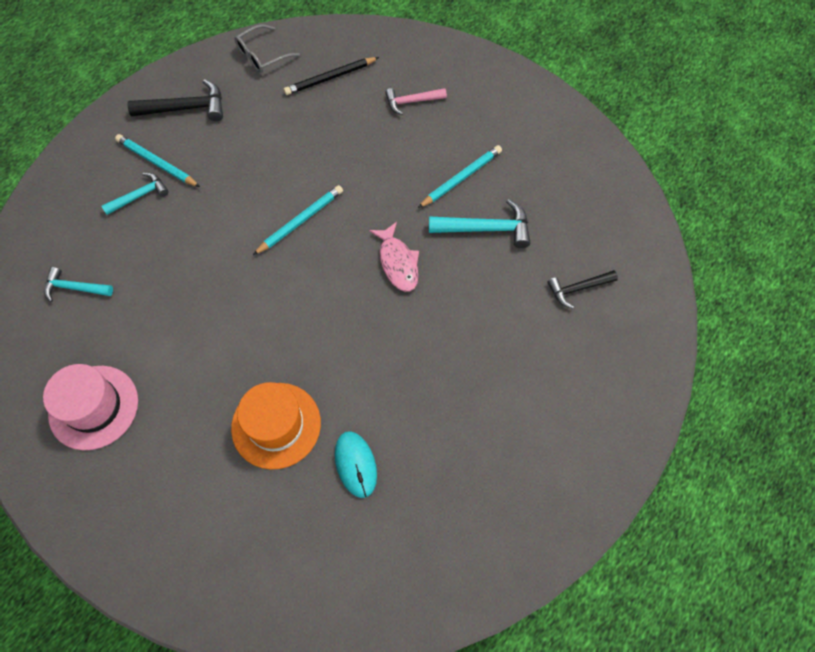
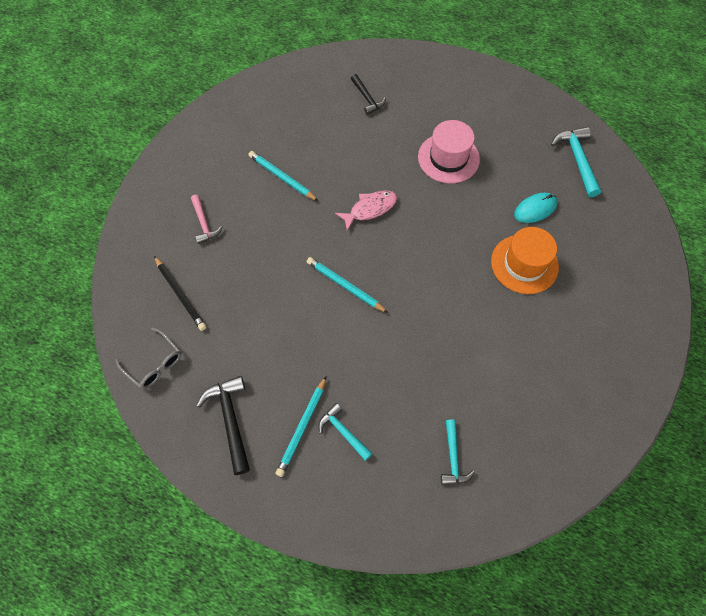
camera: 100 degrees left, 0 degrees up
pink hat [43,364,138,450] -> pink hat moved to [418,120,480,184]
turquoise hammer [429,199,530,248] -> turquoise hammer moved to [551,127,601,197]

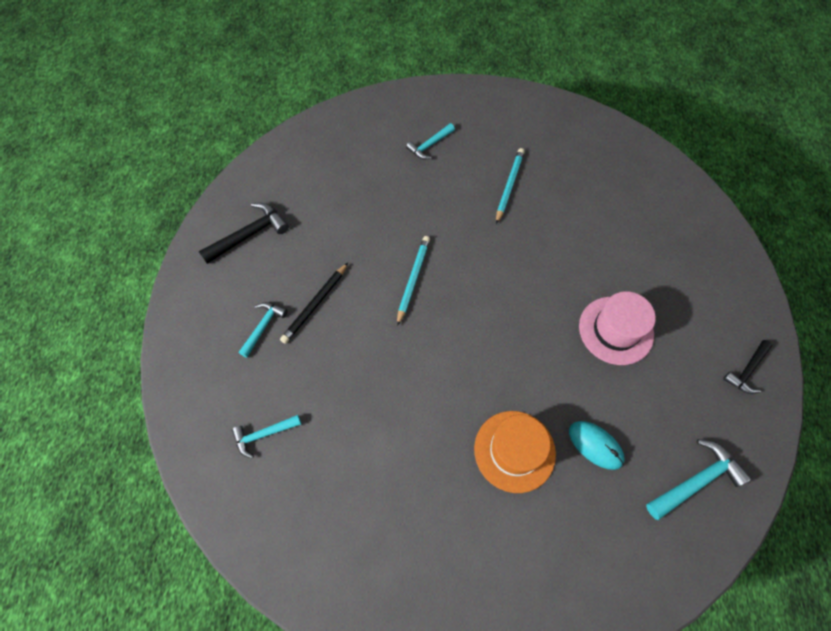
camera: 70 degrees right, 0 degrees up
grey glasses [115,327,181,389] -> none
black pencil [154,256,207,331] -> black pencil moved to [280,263,348,344]
pink hammer [191,195,223,244] -> turquoise hammer [406,123,455,159]
turquoise pencil [276,377,326,477] -> none
pink fish [335,190,397,231] -> none
black hammer [351,74,386,115] -> black hammer moved to [723,340,772,394]

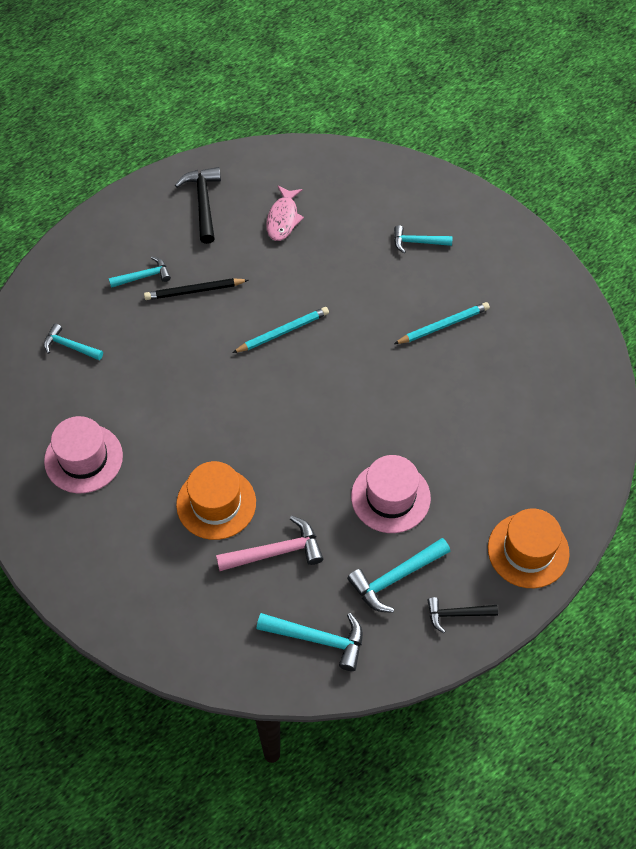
camera: 45 degrees right, 5 degrees down
black hammer [199,203,289,264] -> black hammer turned 105 degrees counterclockwise [175,167,221,244]
turquoise mouse [569,421,625,470] -> pink hammer [216,516,324,571]
none -> pink hat [44,416,123,493]
none -> pink fish [266,185,304,241]
none -> turquoise hammer [347,538,450,613]
none -> orange hat [488,508,570,588]

